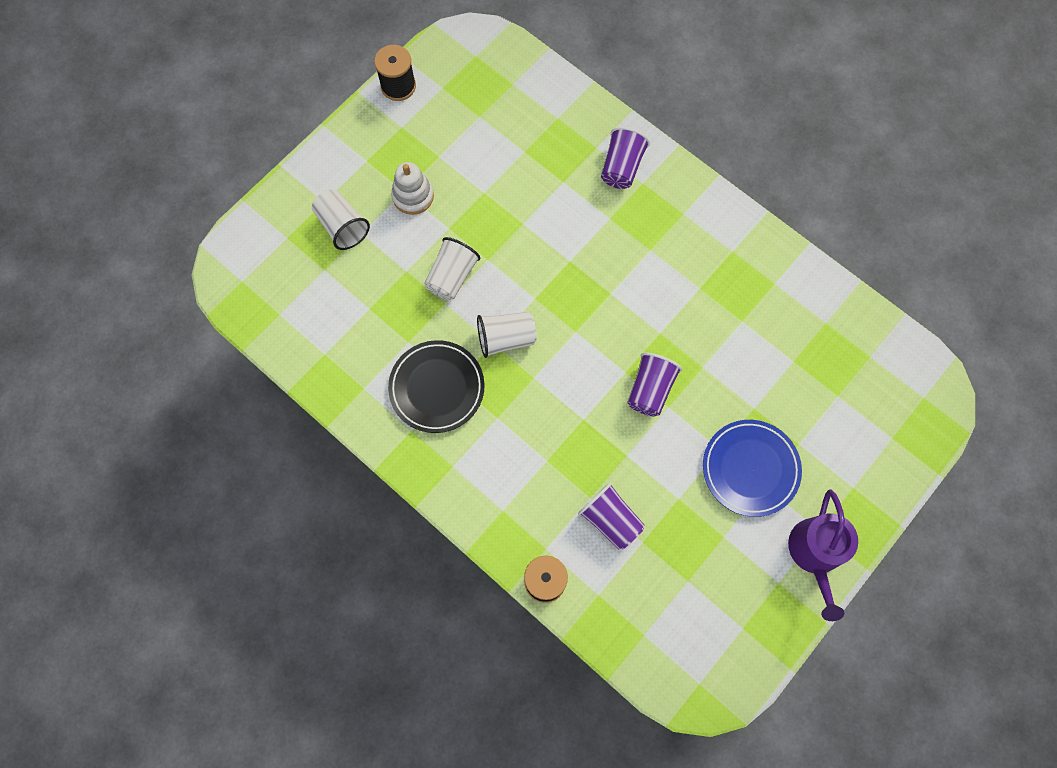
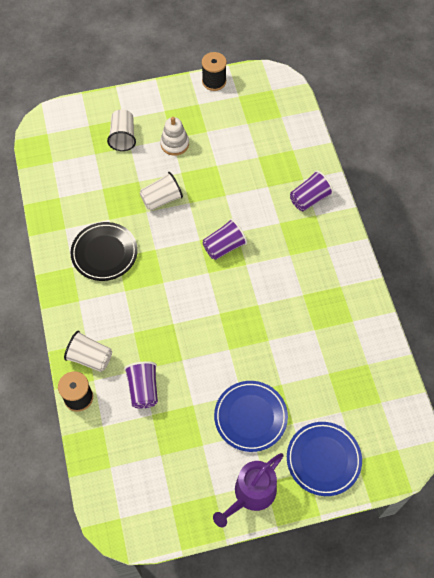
camera: 35 degrees right, 10 degrees down
white cup [477,312,537,358] -> white cup moved to [64,331,112,372]
purple cup [627,352,682,417] -> purple cup moved to [203,219,247,260]
none -> blue plate [287,422,362,496]

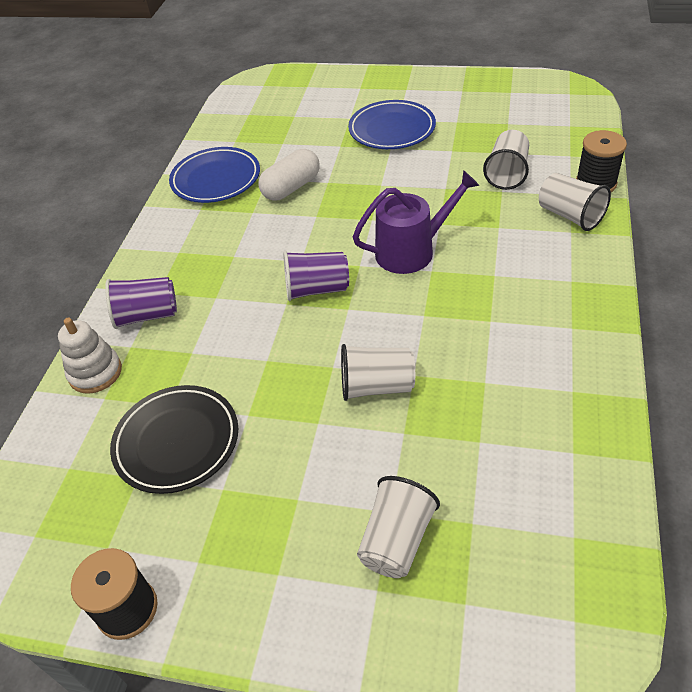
camera: 150 degrees left, 15 degrees down
black plate [71,222,138,281] -> black plate moved to [110,385,238,494]
purple cup [124,361,158,409] -> white cup [483,130,529,190]
white stacking toy [160,117,189,156] -> white stacking toy moved to [58,318,122,394]
purple watering can [213,453,284,527] -> purple watering can moved to [353,170,479,274]
blue plate [287,422,362,496] -> blue plate moved to [169,147,260,203]
none -> white capsule [258,149,319,201]

